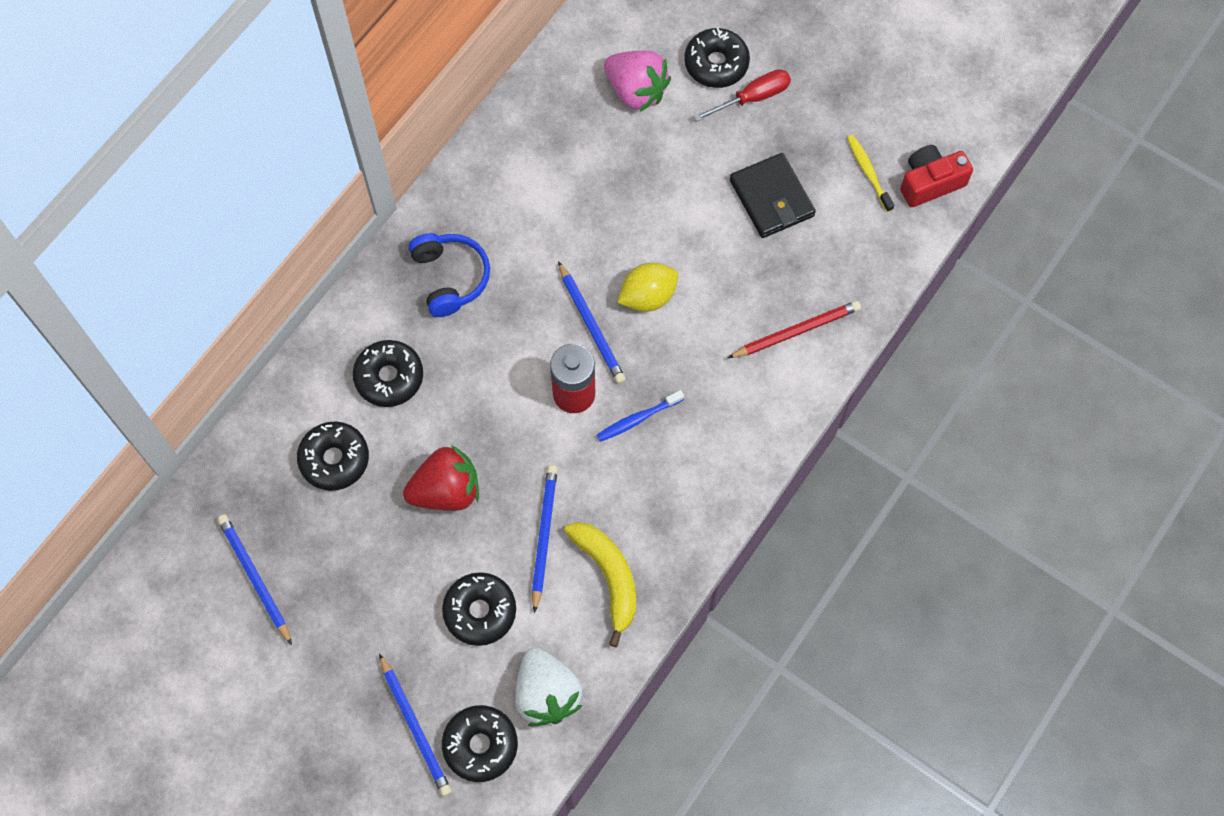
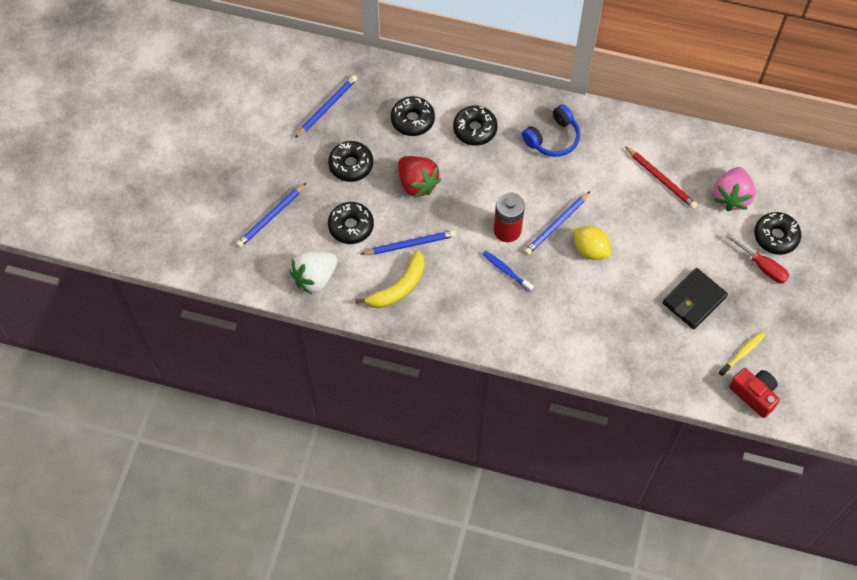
camera: 70 degrees right, 5 degrees down
black donut [442,705,518,782] -> black donut moved to [328,141,373,182]
red pencil [728,301,861,358] -> red pencil moved to [625,146,697,209]

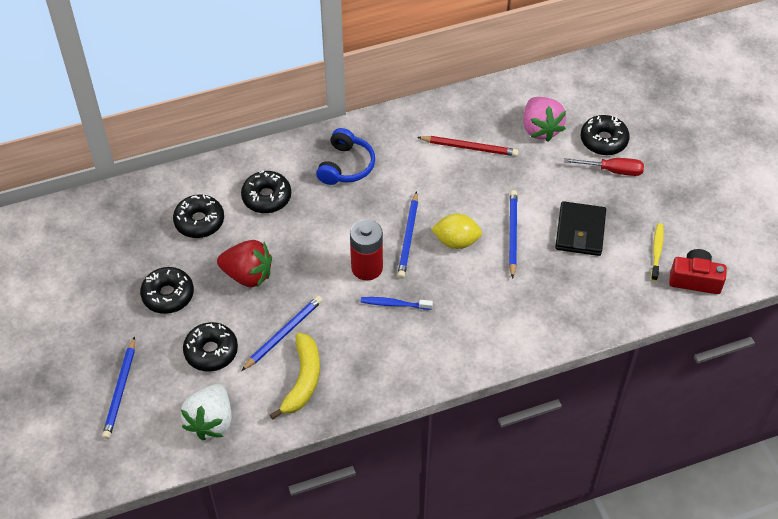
camera: 35 degrees left, 10 degrees down
blue pencil [295,75,357,138] -> blue pencil moved to [509,190,518,279]

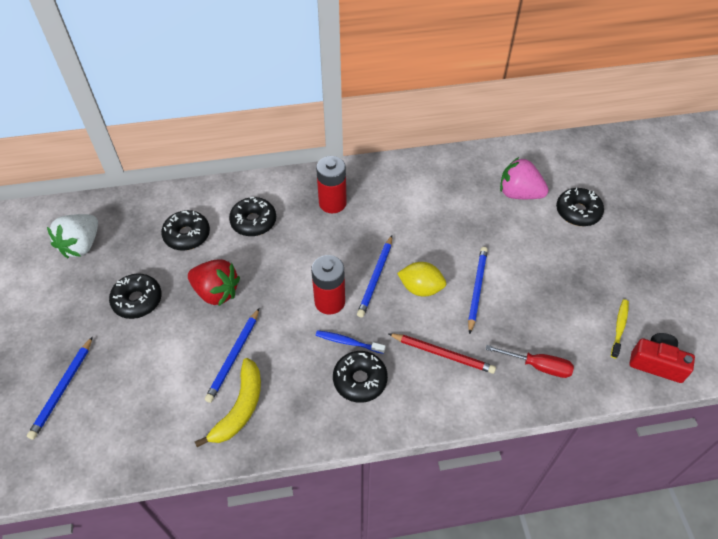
camera: 10 degrees right, 0 degrees up
white strawberry [181,384,232,440] -> white strawberry moved to [47,214,98,258]
black donut [183,322,238,372] -> black donut moved to [333,351,388,403]
blue pencil [241,296,323,371] -> blue pencil turned 150 degrees clockwise [205,308,259,403]
blue headphones [316,128,375,185] -> red battery [316,156,347,213]
red pencil [417,136,519,156] -> red pencil moved to [388,333,496,374]
pink strawberry [523,97,566,142] -> pink strawberry turned 120 degrees clockwise [500,157,549,199]
black wallet [555,201,606,256] -> none
red screwdriver [564,158,644,176] -> red screwdriver moved to [485,345,574,378]

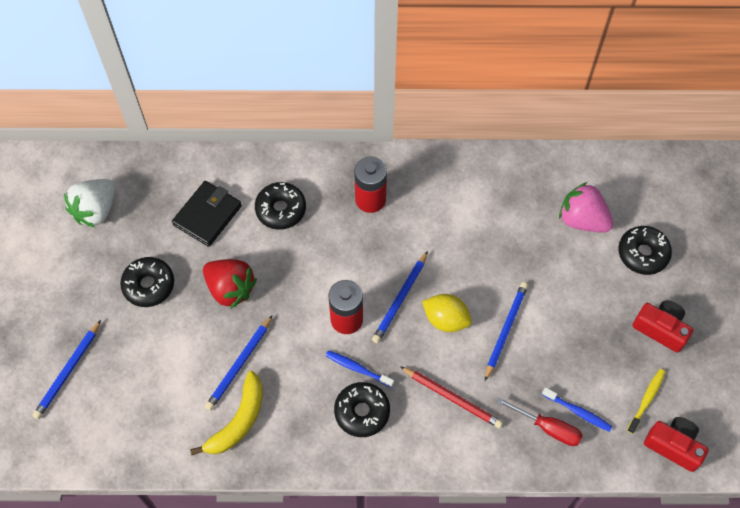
camera: 10 degrees right, 10 degrees up
black donut [161,210,210,251] -> black wallet [172,181,242,247]
none -> blue toothbrush [542,387,612,432]
none -> red camera [632,300,693,353]

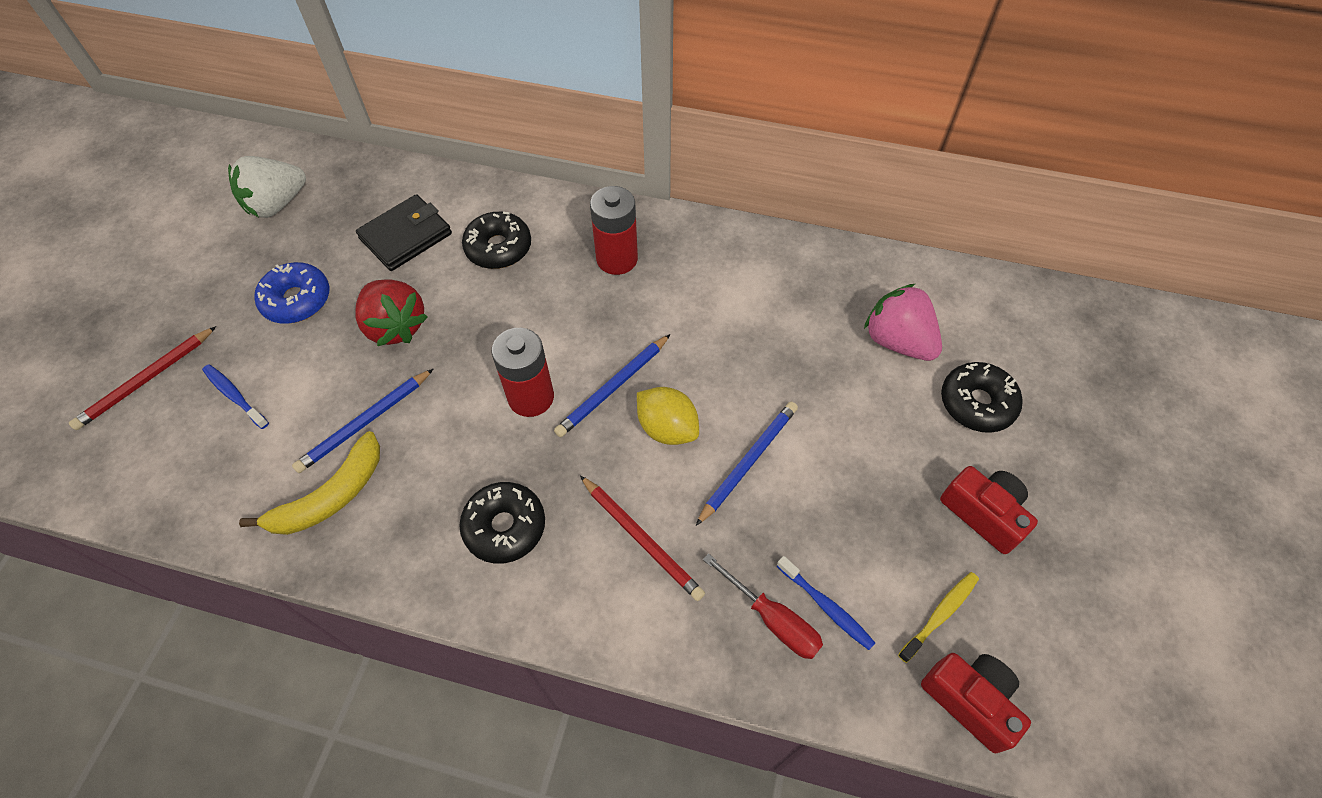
camera: 15 degrees right, 5 degrees down
blue pencil [32,320,101,419] -> red pencil [69,326,216,430]
black donut [120,257,174,307] -> blue donut [254,262,330,324]
blue toothbrush [325,351,394,387] -> blue toothbrush moved to [202,364,269,429]

